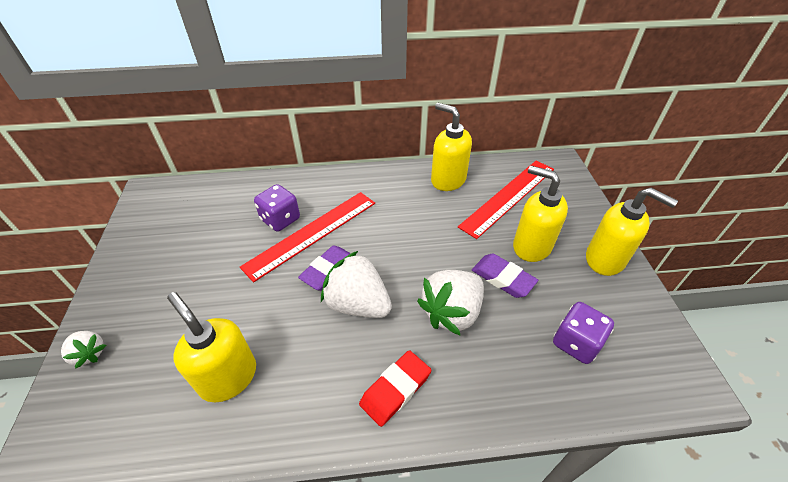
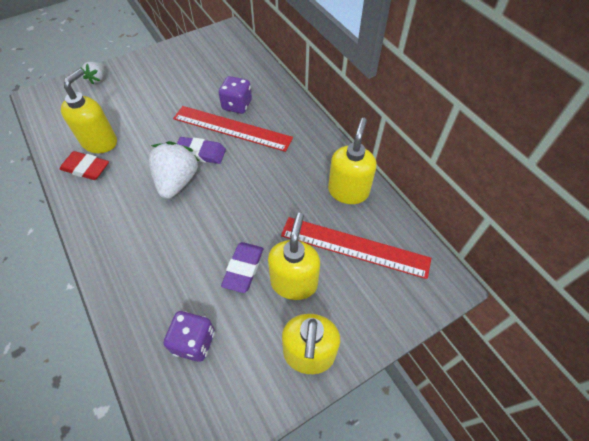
camera: 65 degrees right, 10 degrees up
red eraser [359,350,431,427] -> red eraser moved to [60,151,109,180]
white strawberry [417,270,484,335] -> none

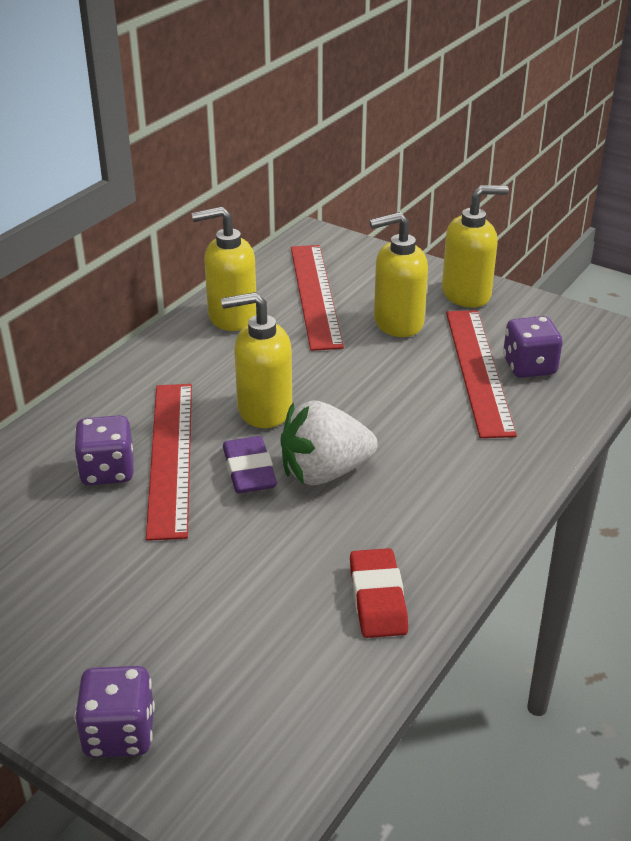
camera: 115 degrees left, 20 degrees down
yellow soap dispenser [61,69,117,153] -> yellow soap dispenser moved to [221,292,292,428]
white strawberry [80,62,104,85] -> purple dice [74,666,155,758]
purple eraser [221,242,264,293] -> none
none -> red ruler [446,310,517,438]

